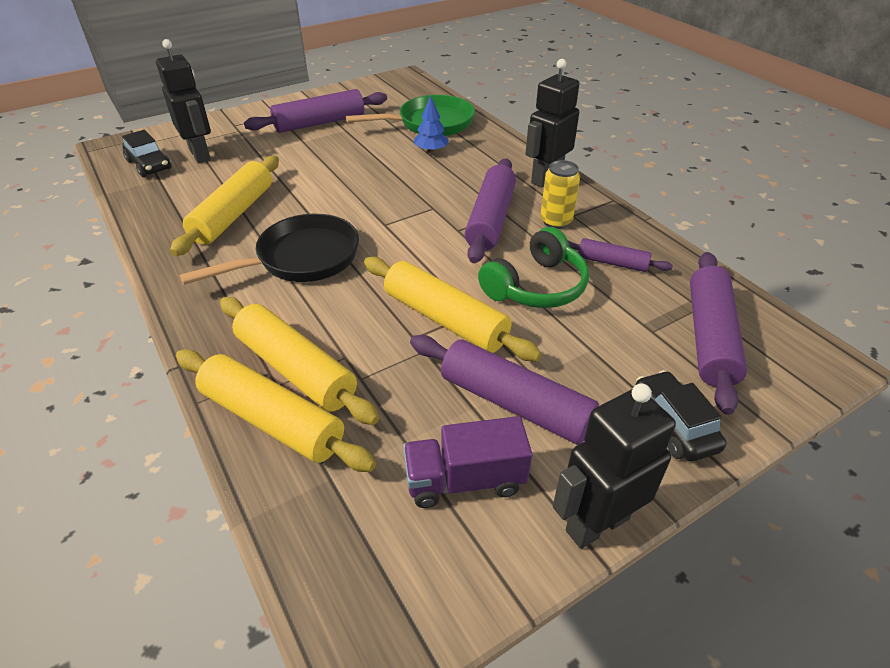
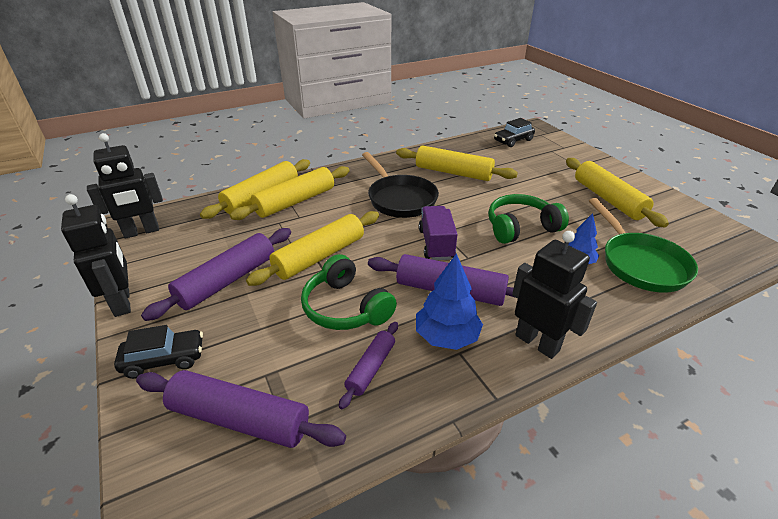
camera: 95 degrees right, 5 degrees down
black robot [156,39,211,163] -> black robot moved to [87,133,163,239]
purple rolling pin [244,89,387,133] -> yellow rolling pin [566,158,669,228]
purple truck [403,416,532,508] -> purple truck moved to [419,206,457,260]
yellow can [540,160,580,229] -> blue tree [416,253,483,350]
none -> green headphones [488,194,569,244]

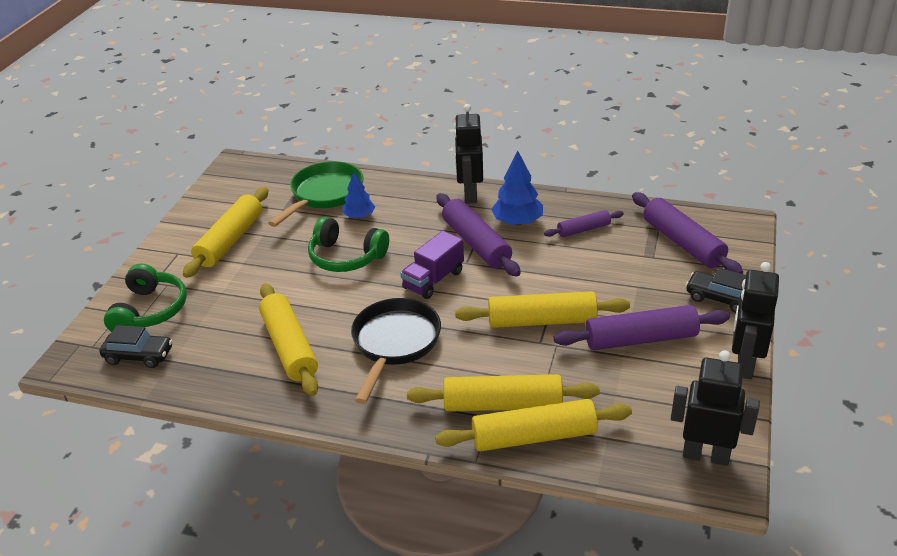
camera: 135 degrees left, 0 degrees up
green headphones [301,254,397,330] -> green headphones moved to [104,263,187,332]

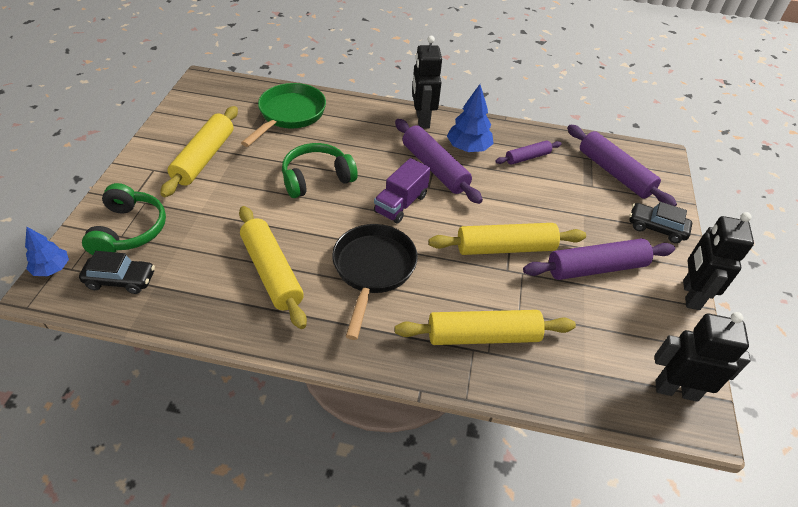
camera: 10 degrees left, 10 degrees up
green headphones [308,217,389,272] -> green headphones turned 135 degrees clockwise [282,143,358,198]
blue tree [343,172,375,218] -> blue tree moved to [25,227,69,276]
yellow rolling pin [435,399,632,452] -> none

